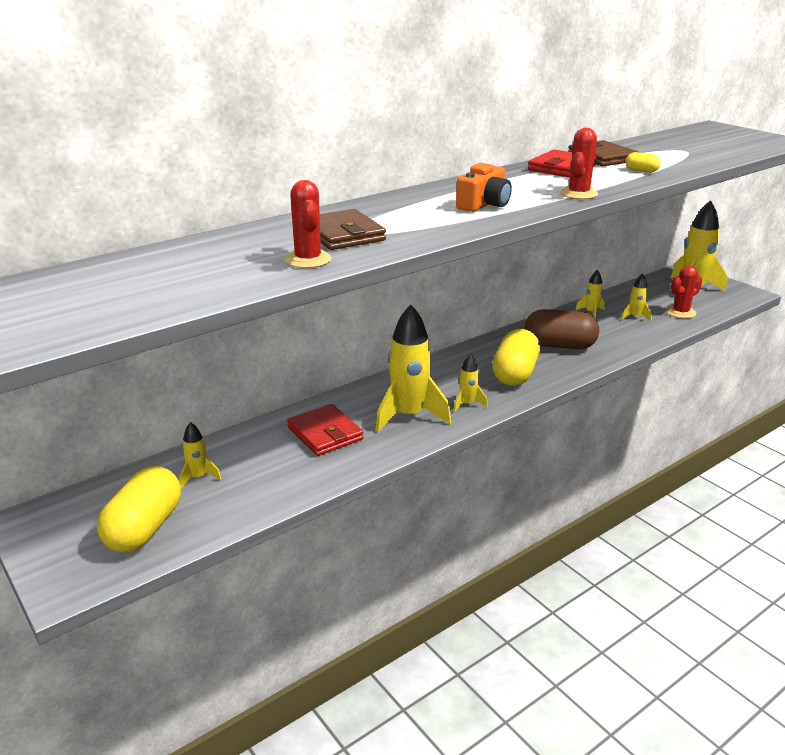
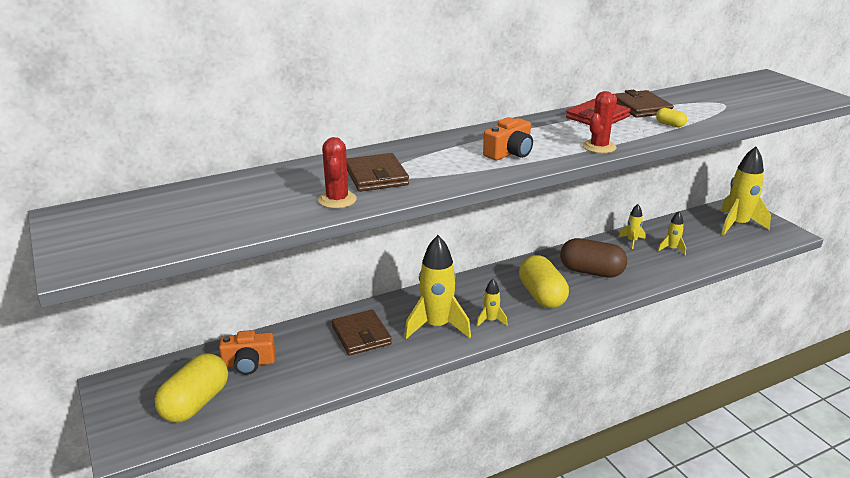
camera: 10 degrees right, 0 degrees up
yellow rocket [179,422,221,489] -> orange camera [219,330,275,375]
red wallet [287,404,364,456] -> brown wallet [332,310,392,356]
yellow capsule [492,329,540,386] -> yellow capsule turned 45 degrees counterclockwise [519,255,569,308]
red cactus [666,265,702,318] -> none

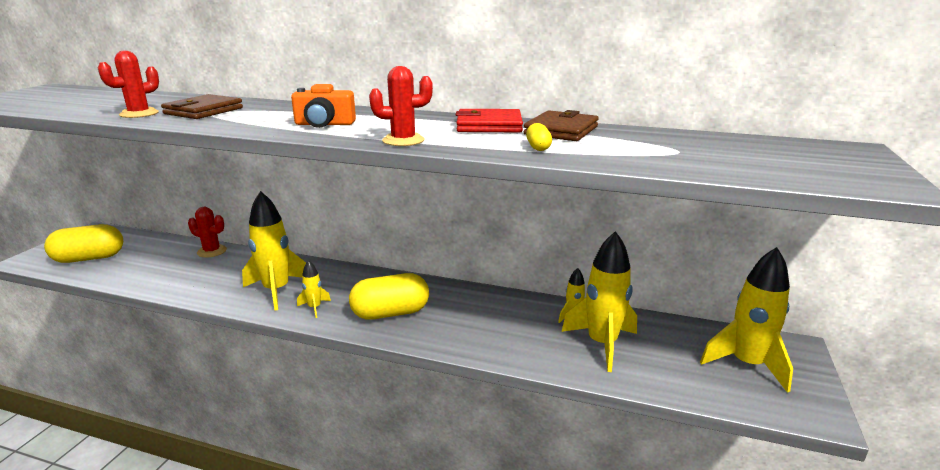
camera: 45 degrees right, 5 degrees down
orange camera [219,330,275,375] -> none
brown wallet [332,310,392,356] -> none
yellow capsule [519,255,569,308] -> yellow capsule turned 45 degrees clockwise [349,273,429,320]
brown capsule [560,238,627,278] -> none
yellow rocket [658,211,686,255] -> yellow rocket [561,231,637,372], size x2.08
none -> red cactus [188,207,227,257]

